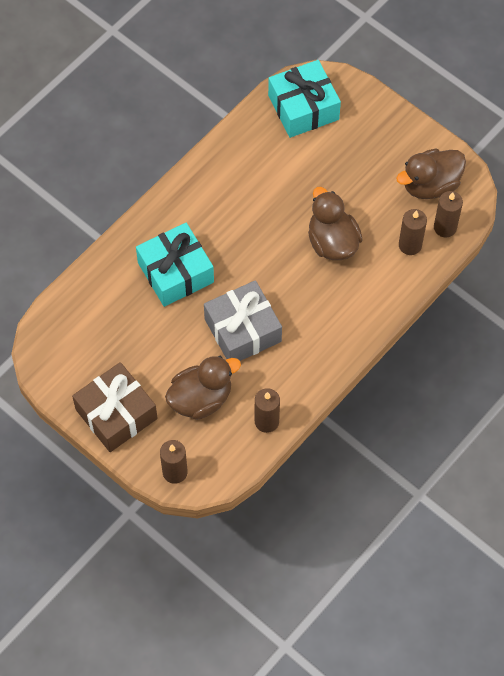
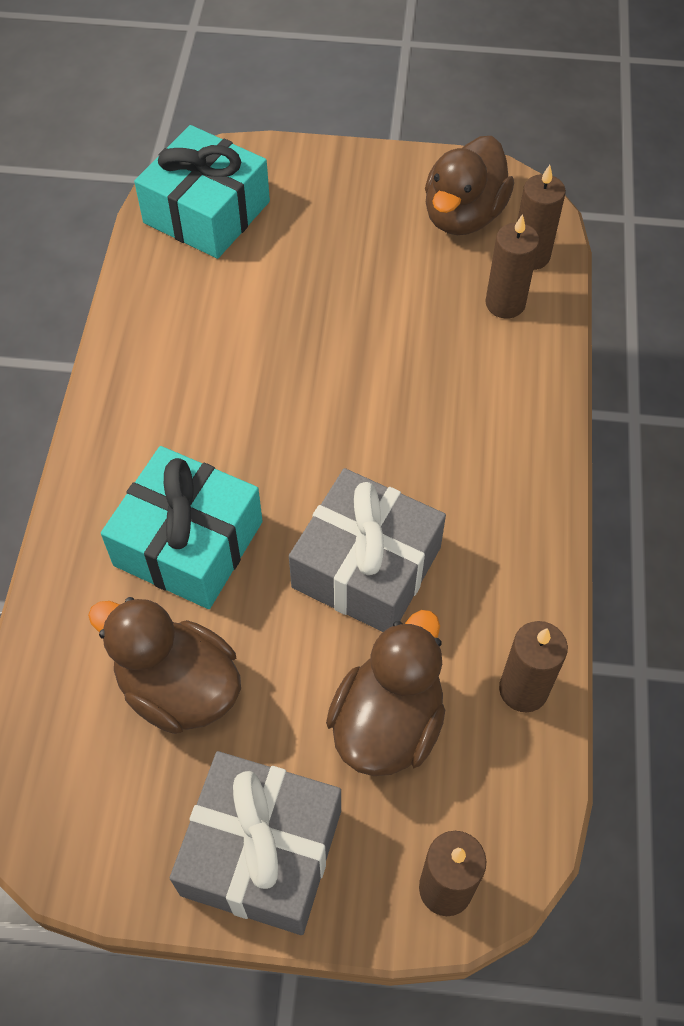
camera: 35 degrees left, 5 degrees down
brown gift [72,362,158,452] -> grey gift [170,751,341,935]
brown duck [308,187,363,260] -> brown duck moved to [88,597,241,734]

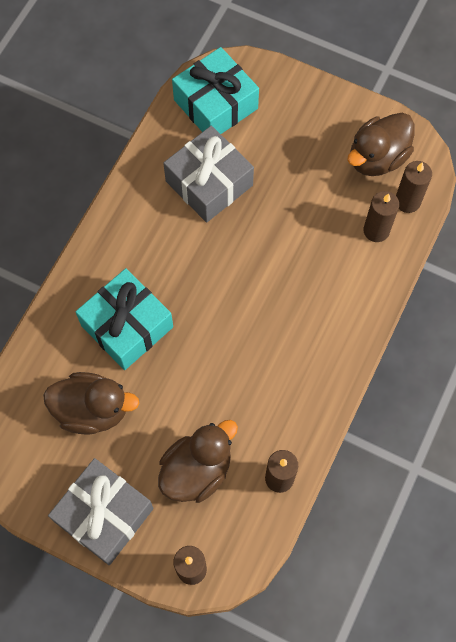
camera: 20 degrees right, 10 degrees up
brown duck [88,597,241,734] -> brown duck turned 135 degrees clockwise [43,372,140,435]
grey gift [289,468,446,632] -> grey gift moved to [163,126,254,223]

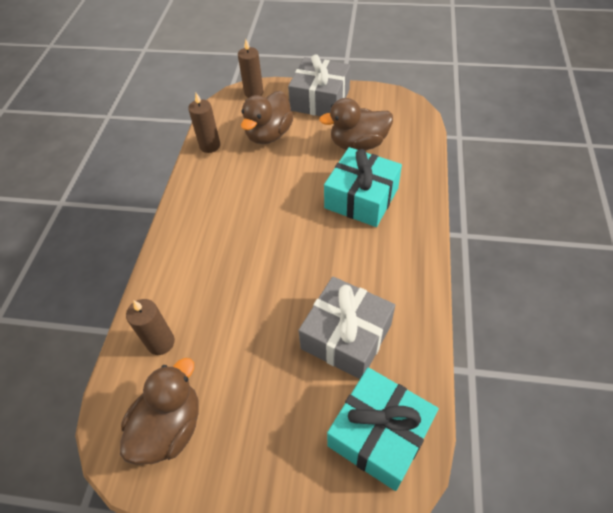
camera: 165 degrees right, 15 degrees down
brown candle [396,161,432,213] -> none

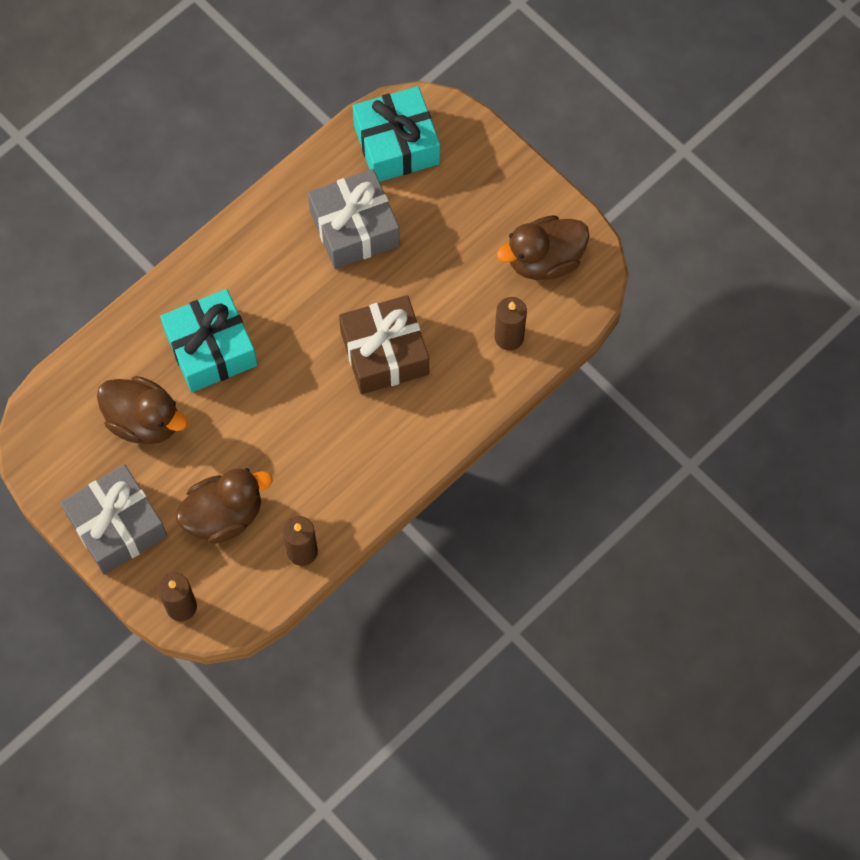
camera: 145 degrees left, 15 degrees up
none -> brown gift [339,295,429,394]

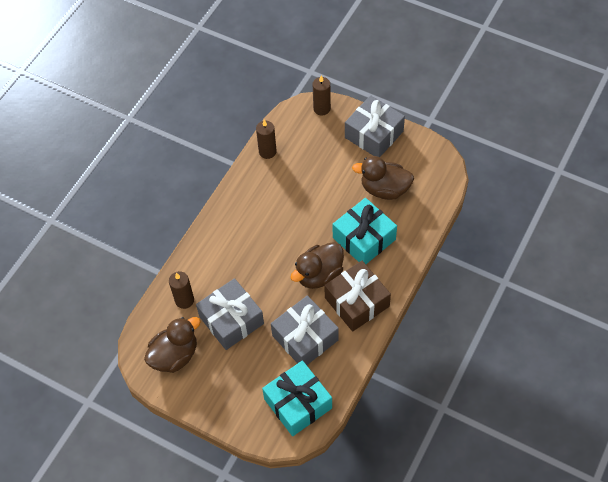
camera: 165 degrees right, 10 degrees down
brown duck [176,468,273,544] -> brown duck moved to [290,242,344,289]
brown gift [339,295,429,394] -> brown gift moved to [324,261,391,332]
none -> grey gift [196,278,264,350]

